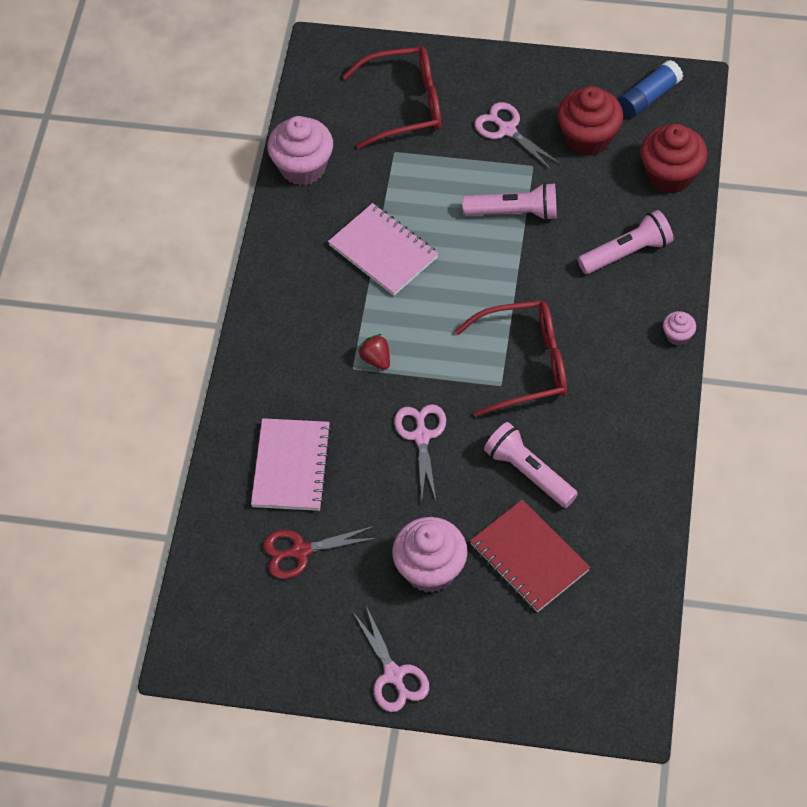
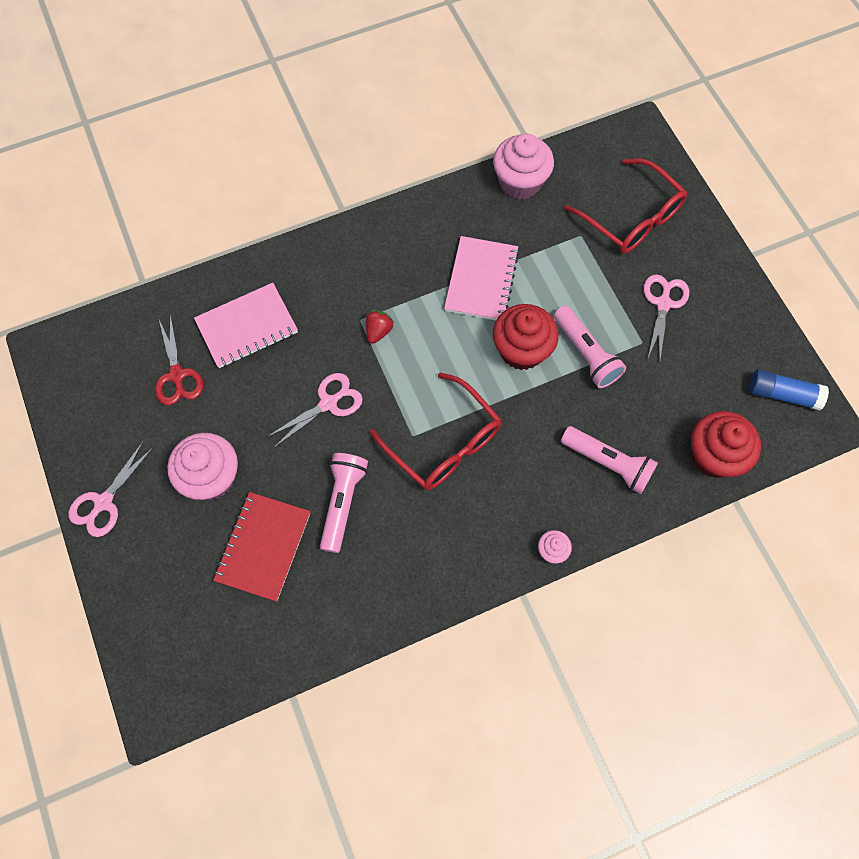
camera: 55 degrees right, 10 degrees up
red scissors [263,526,378,579] -> red scissors turned 150 degrees counterclockwise [155,314,203,405]
red cupcake [557,86,623,156] -> red cupcake moved to [493,304,559,370]

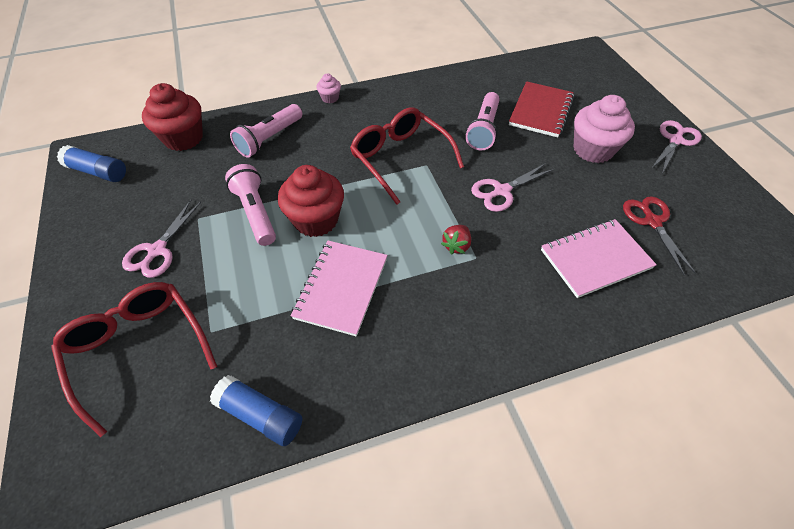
camera: 175 degrees left, 15 degrees down
pink cupcake [493,134,554,200] -> blue glue stick [210,375,303,446]
pink flashlight [561,426,658,494] -> pink flashlight turned 90 degrees counterclockwise [230,104,302,158]

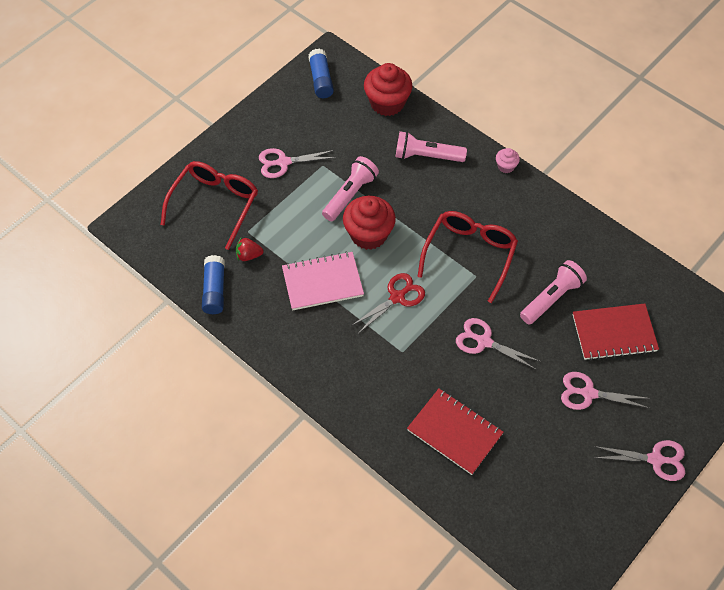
camera: 60 degrees right, 5 degrees up
red strawberry [441,225,471,255] -> red strawberry moved to [236,238,264,261]
pink flashlight [465,92,500,150] -> pink flashlight turned 150 degrees clockwise [520,260,587,324]
pink notebook [541,219,657,298] -> red notebook [407,389,504,475]
pink cupcake [574,95,635,163] -> pink scissors [561,372,650,410]
red scissors [623,196,696,275] -> red scissors moved to [351,273,425,334]

